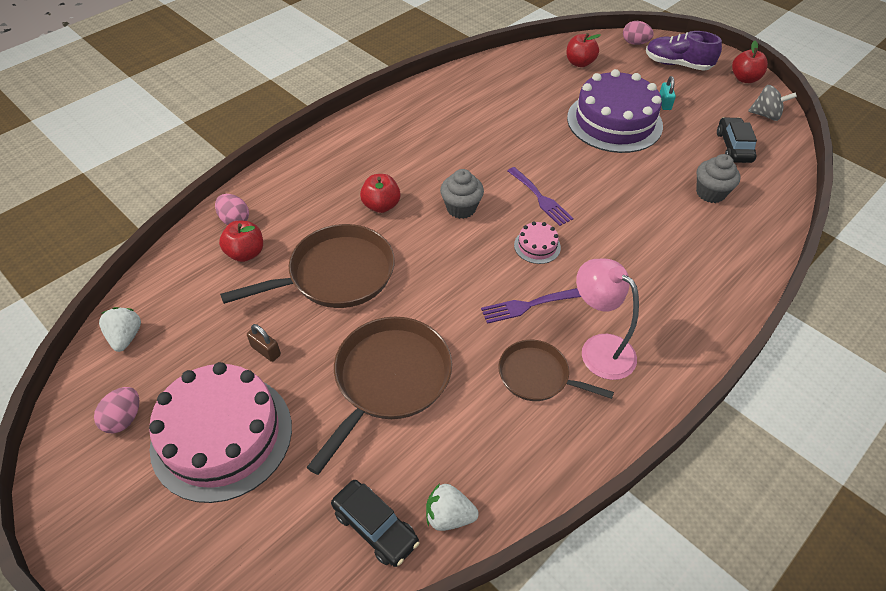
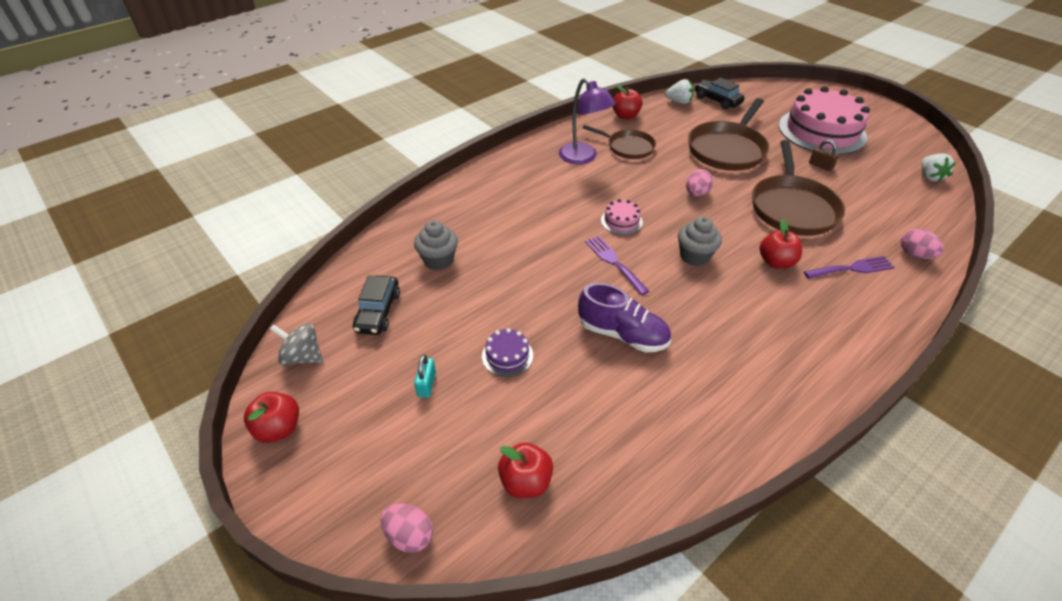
camera: 175 degrees left, 5 degrees down
pink egg [94,387,139,434] -> pink egg moved to [686,169,713,197]
red apple [219,221,263,262] -> red apple moved to [612,85,643,119]
brown pan [220,224,395,308] -> brown pan turned 60 degrees counterclockwise [752,140,845,236]
purple fork [481,288,581,324] -> purple fork moved to [804,256,895,279]
purple cake [567,69,663,153] -> purple cake [482,328,533,377], size x0.42
pink lamp [576,259,639,380] -> purple lamp [559,78,616,164]
purple shoe [646,31,722,71] -> purple shoe moved to [578,283,671,352]

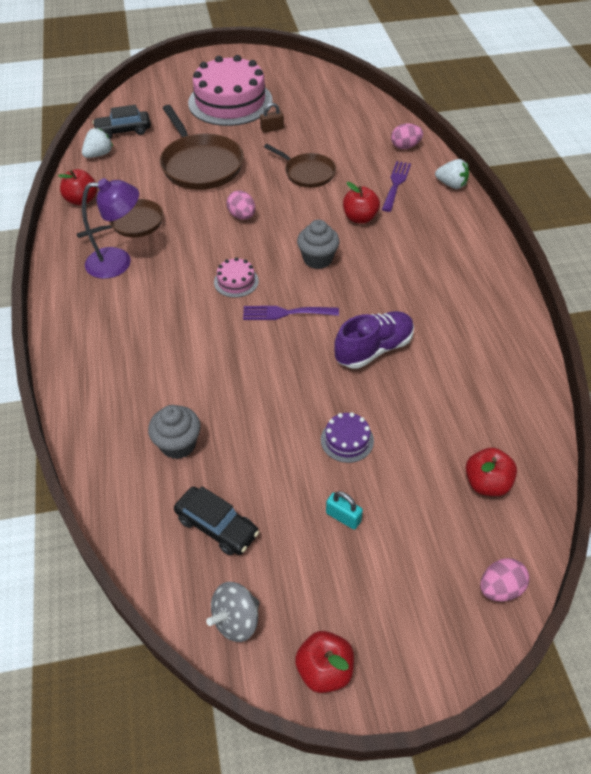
camera: 60 degrees left, 5 degrees up
brown pan [752,140,845,236] -> brown pan [264,144,336,188], size x0.60
white strawberry [921,153,956,182] -> white strawberry moved to [435,159,469,189]

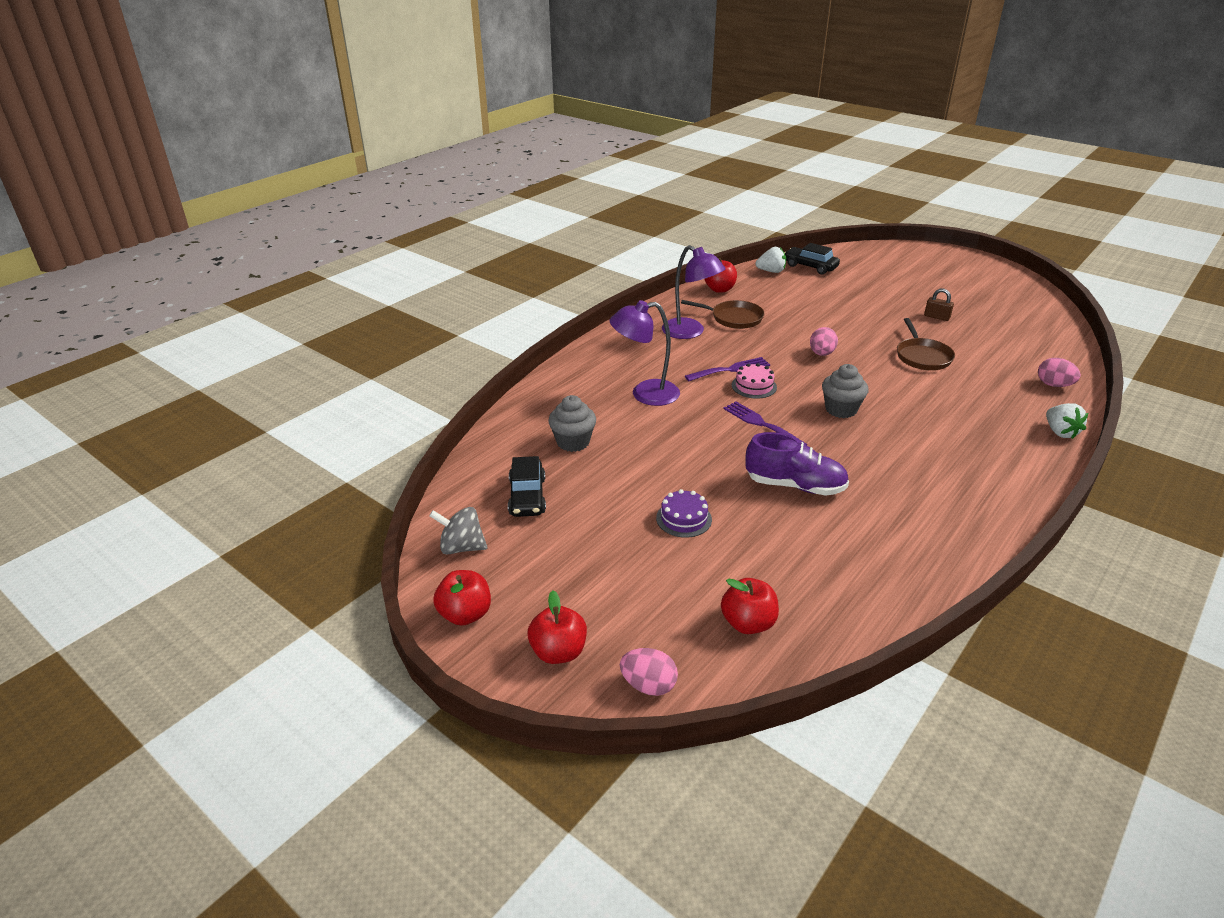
camera: 50 degrees right, 15 degrees down
brown pan [160,105,244,190] -> none
pink cake [188,55,273,126] -> none
turquoise padlock [326,491,363,530] -> none
red apple [343,182,380,224] -> red apple moved to [527,590,587,664]
purple fork [382,161,411,212] -> purple fork moved to [685,357,770,381]
none -> purple lamp [610,300,680,406]

